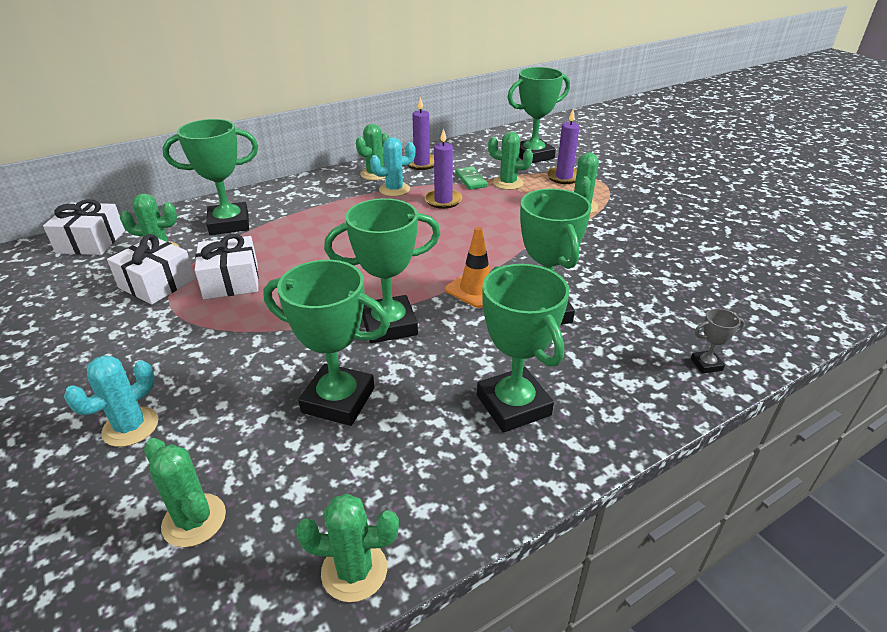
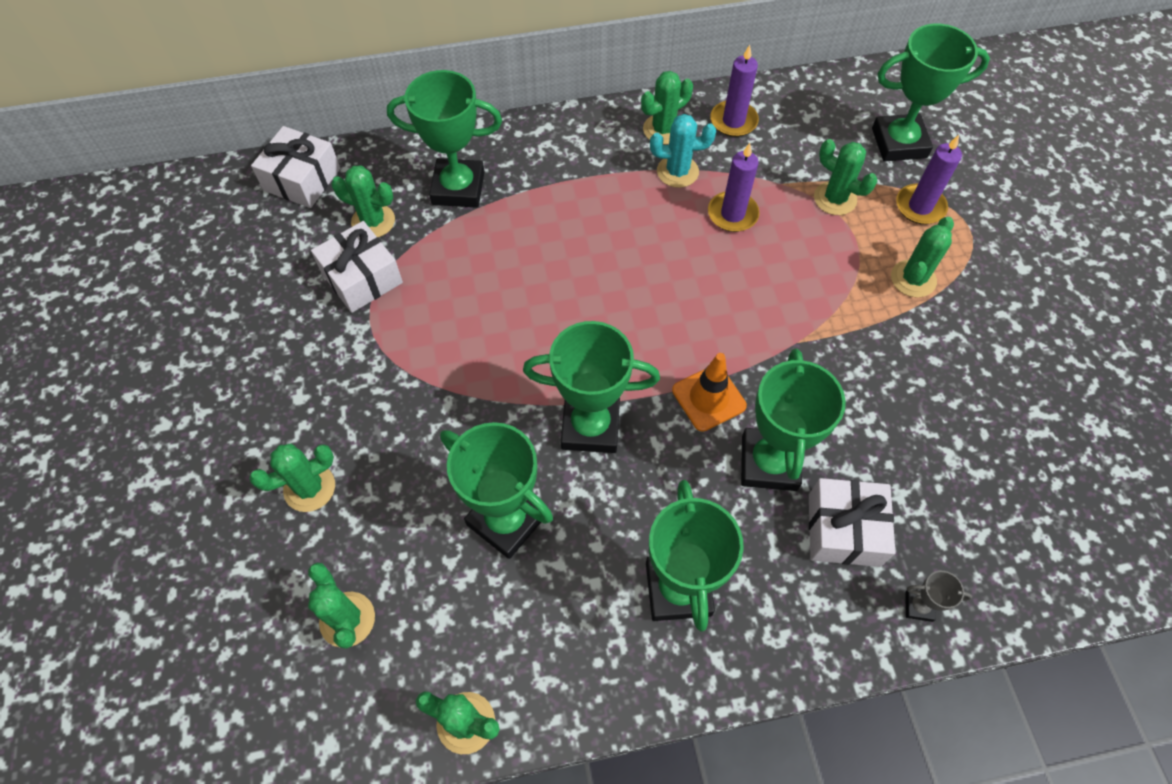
camera: 20 degrees right, 25 degrees up
turquoise cactus [64,355,159,447] -> green cactus [249,444,335,512]
white gift [195,234,259,299] -> white gift moved to [809,478,896,567]
green domino [455,166,488,190] -> none

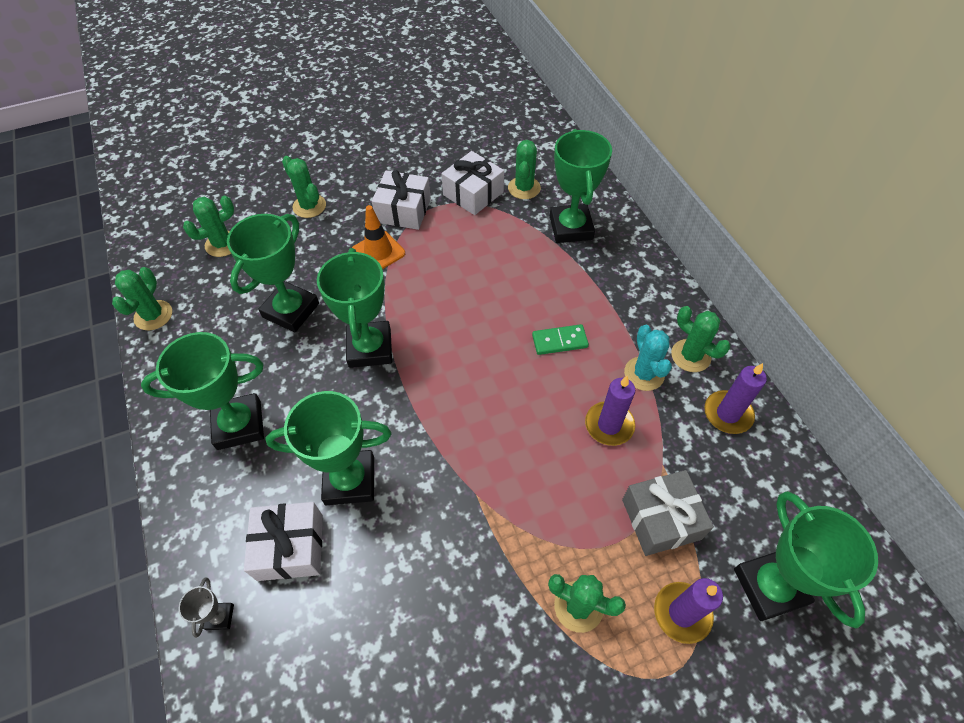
camera: 80 degrees right, 5 degrees down
white gift [251,126,340,208] -> white gift moved to [372,170,431,230]
orange traffic cone [672,353,747,432] -> orange traffic cone moved to [352,205,405,269]
green cactus [814,139,877,215] -> grey gift [622,470,714,556]
none -> green domino [532,324,589,355]

